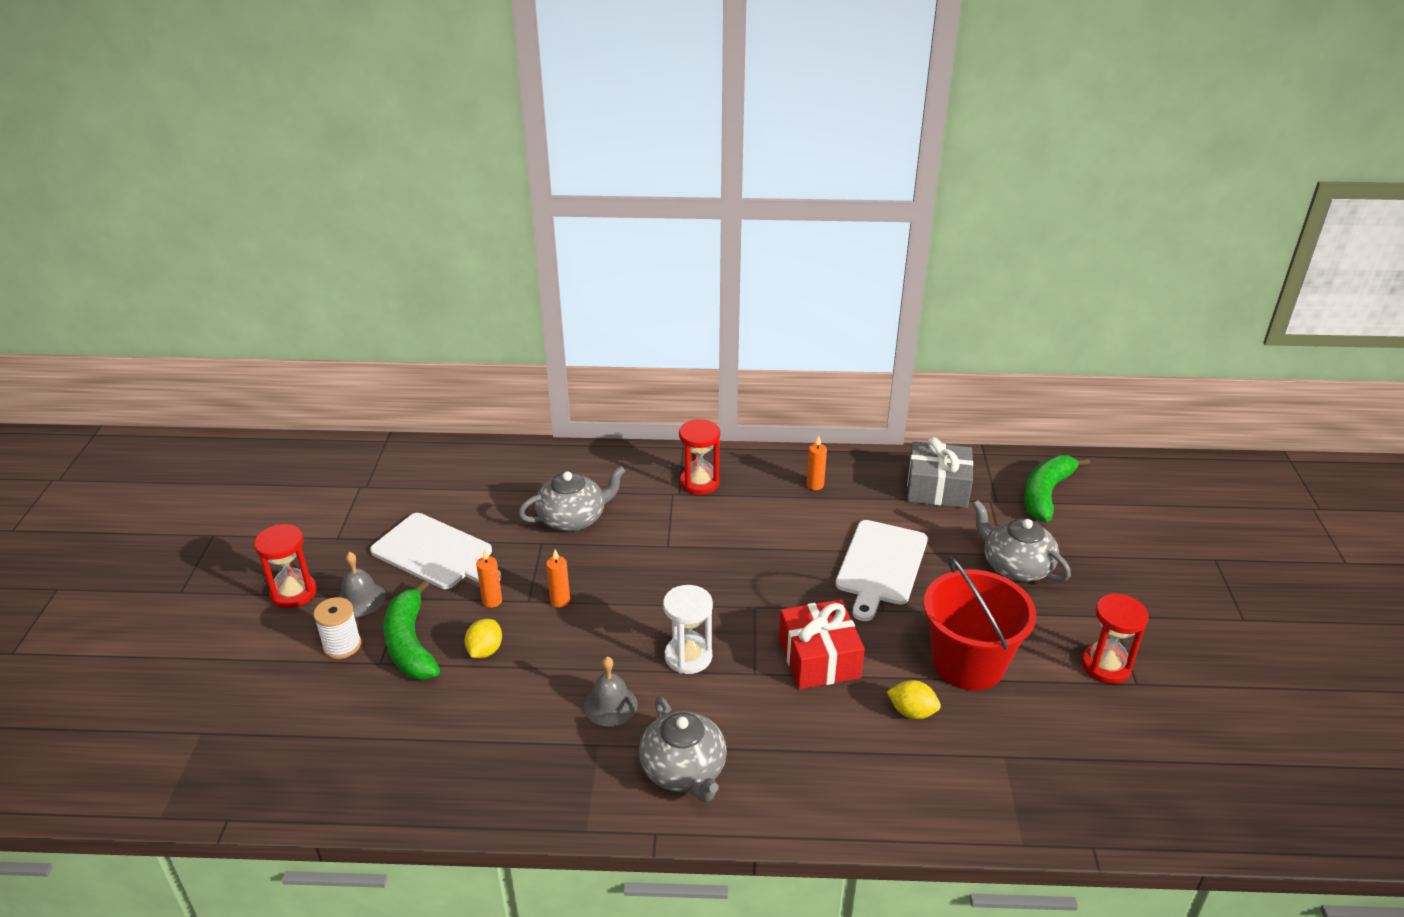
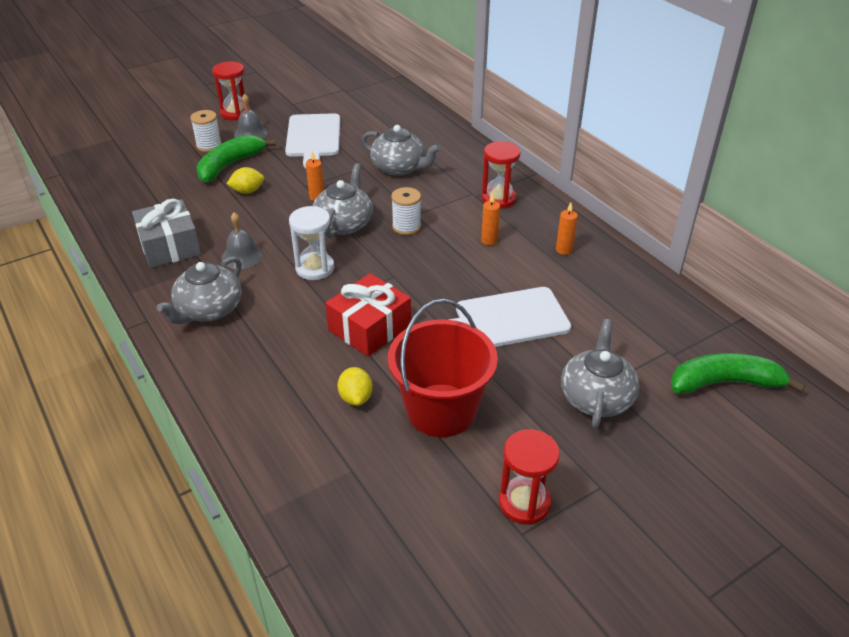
camera: 55 degrees right, 5 degrees up
orange candle [476,549,502,608] -> orange candle moved to [481,192,500,245]
grey gift [907,437,973,508] -> grey gift moved to [132,199,201,268]
none -> grey teapot [313,163,373,238]
none -> white spool [391,187,421,235]

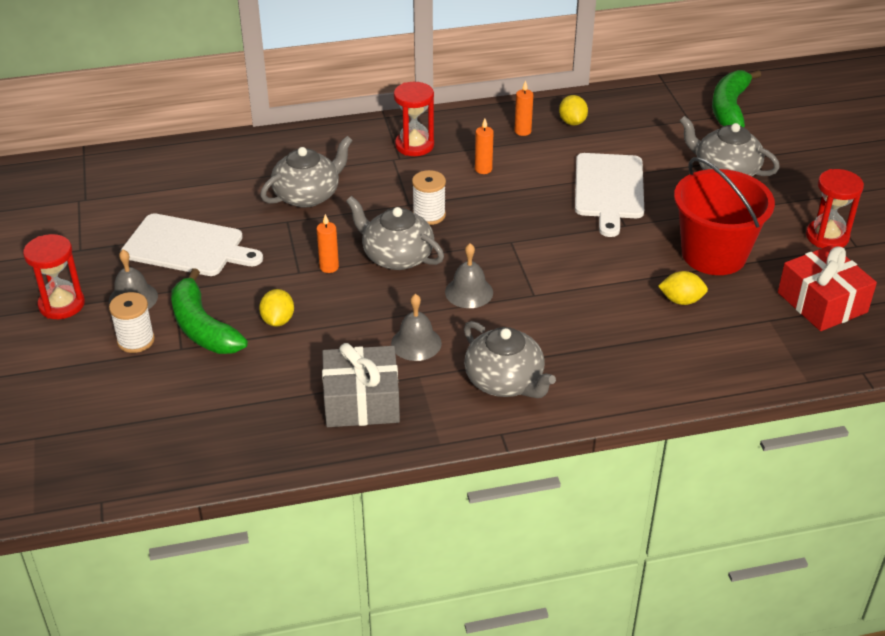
camera: 70 degrees left, 0 degrees up
white hourglass [289,206,334,280] -> grey bell [445,243,493,308]
red gift [325,273,411,356] -> red gift moved to [778,245,877,331]
none -> yellow lemon [559,95,588,125]

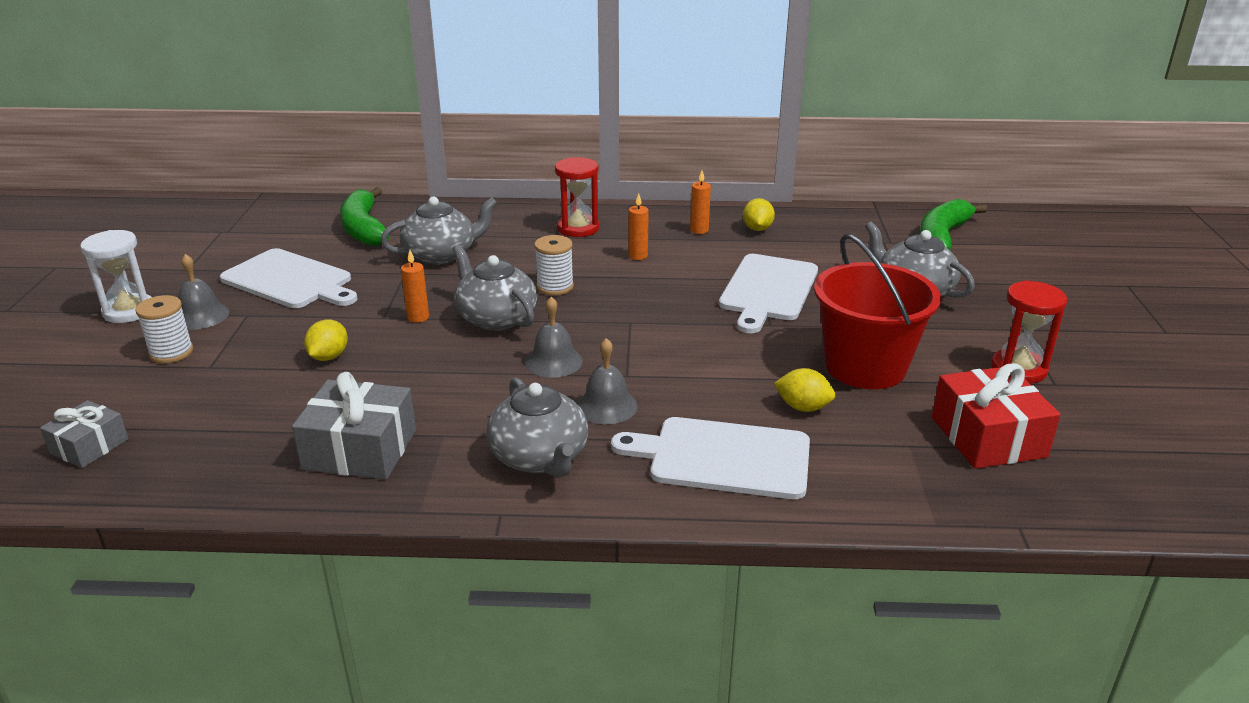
camera: 15 degrees right, 10 degrees down
red hourglass [23,234,85,319] -> white hourglass [80,230,151,323]
green banana [171,268,248,354] -> green banana moved to [340,187,390,246]
grey bell [391,294,442,361] -> grey bell moved to [577,338,638,424]
none -> grey gift [40,400,129,468]
none -> white cutting board [611,417,810,499]

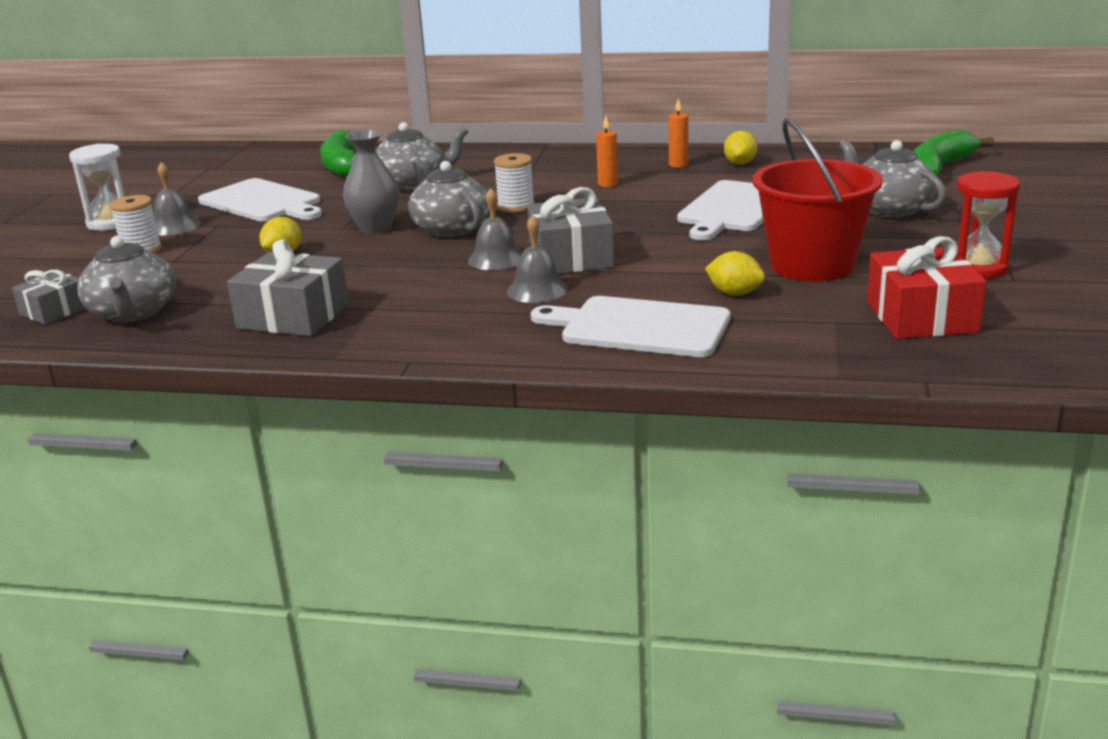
camera: 10 degrees right, 5 degrees down
orange candle [401,250,429,323] -> grey vase [343,130,400,234]
grey teapot [486,377,588,478] -> grey teapot moved to [77,236,176,323]
red hourglass [555,157,599,237] -> none
none -> grey gift [527,187,614,274]

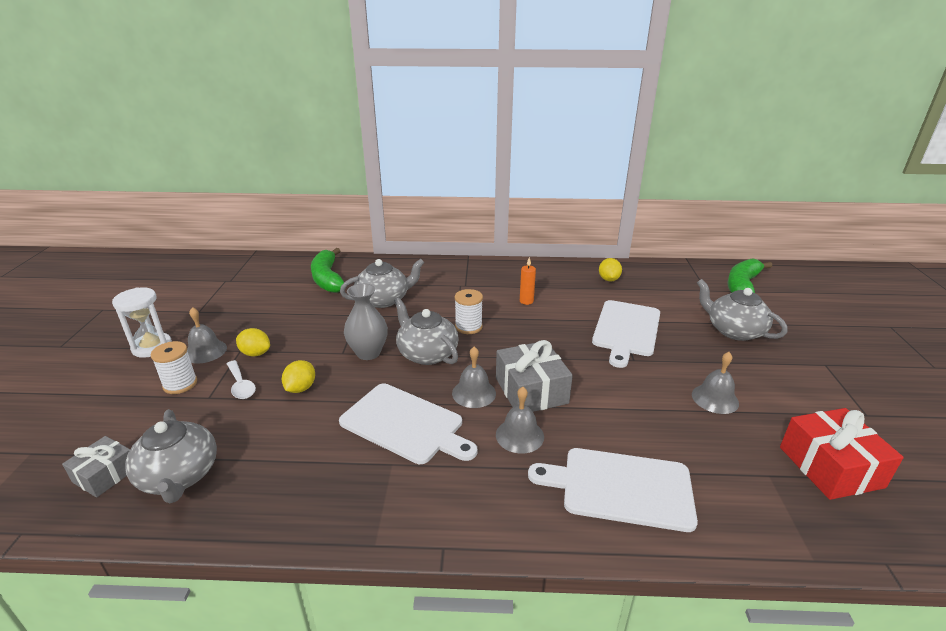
camera: 10 degrees left, 5 degrees up
white cutting board [198,178,322,221] -> white cutting board moved to [339,384,477,464]
grey gift [227,239,349,336] -> none
orange candle [668,99,688,168] -> none
yellow lemon [705,251,765,295] -> yellow lemon moved to [236,328,270,357]
red bucket [753,118,883,281] -> grey bell [692,352,739,414]
red hourglass [957,171,1020,279] -> none
none -> white spoon [227,360,256,399]

